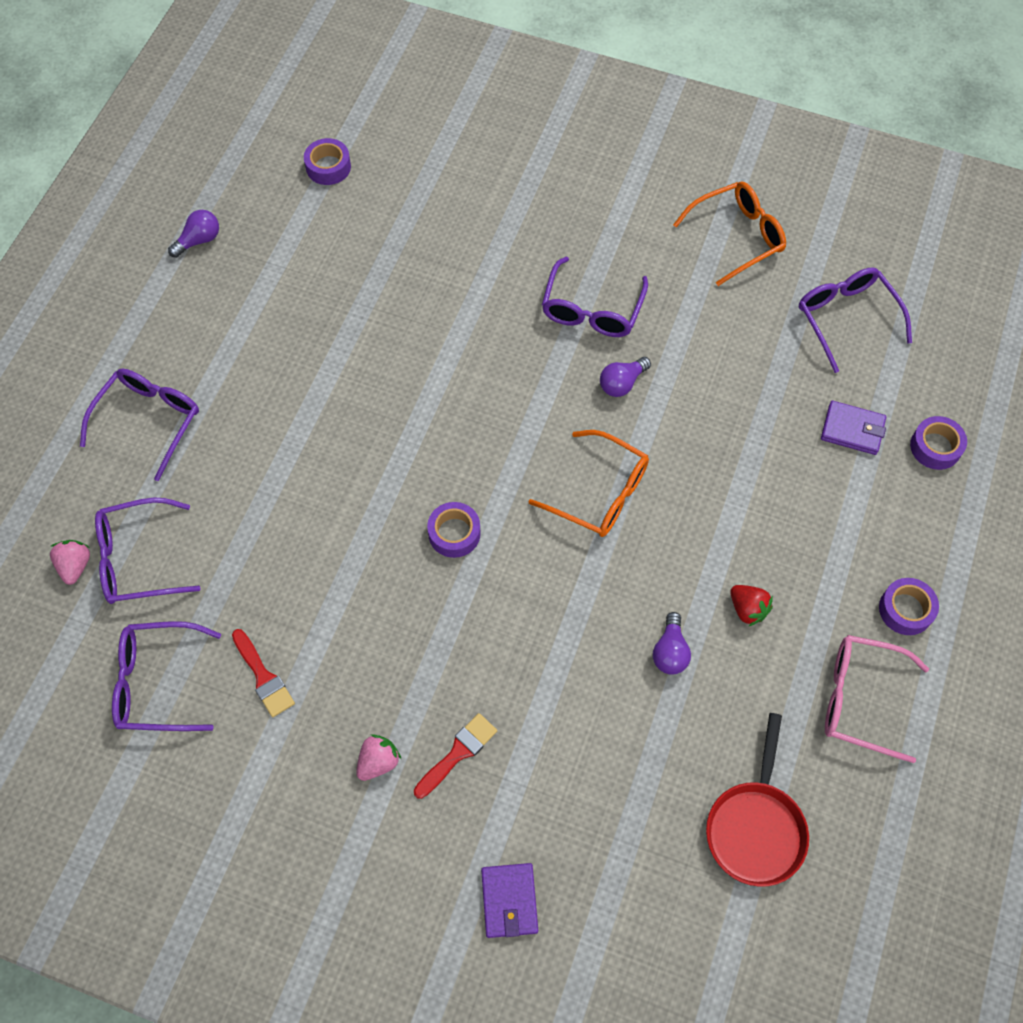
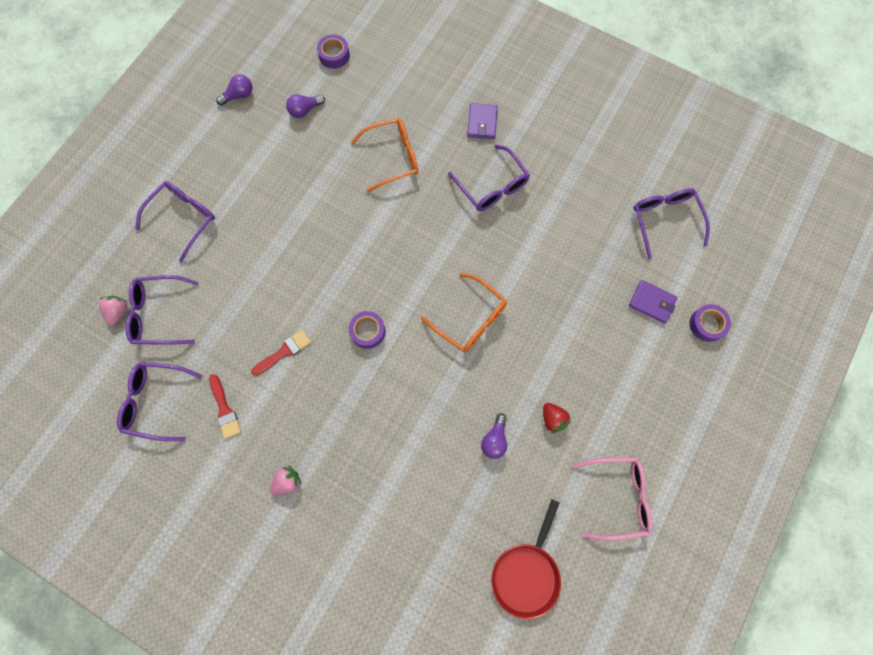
camera: 10 degrees right, 10 degrees up
red brush [414,713,497,799] -> red brush moved to [251,330,311,376]
purple wallet [481,863,538,938] -> purple wallet moved to [467,103,498,139]
purple glasses [542,257,648,337] -> purple glasses turned 60 degrees counterclockwise [448,144,530,211]
purple light bulb [600,357,651,397] -> purple light bulb moved to [286,95,325,118]
orange glasses [673,181,786,286] -> orange glasses moved to [351,118,419,192]
pink glasses [825,635,929,763] -> pink glasses turned 150 degrees clockwise [573,457,652,541]
purple tape [879,578,939,635] -> none

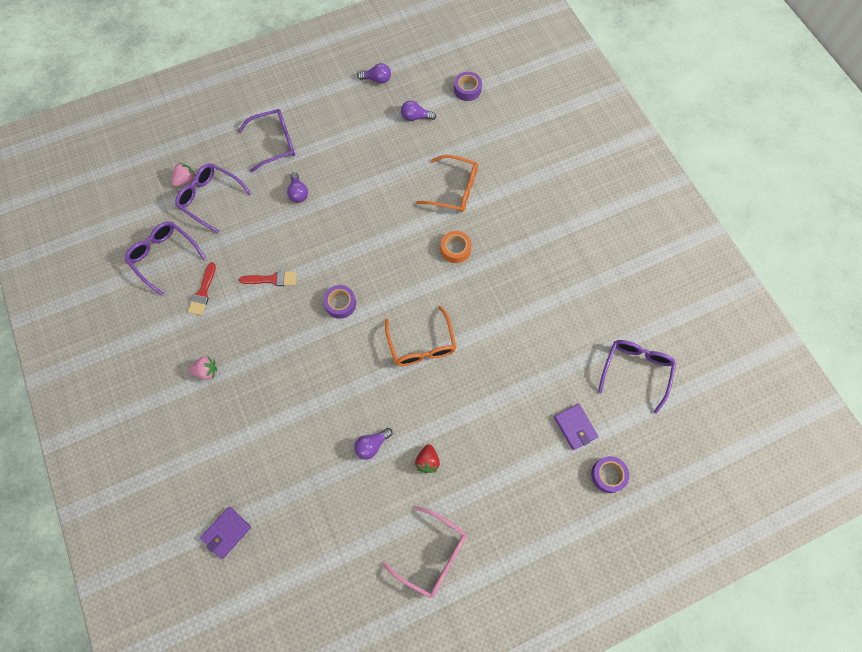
camera: 35 degrees right, 5 degrees down
purple glasses [448,144,530,211] -> none
purple wallet [467,103,498,139] -> purple wallet moved to [200,507,251,559]
red pan [491,499,561,619] -> none
none -> purple light bulb [287,172,308,203]
none -> orange tape [441,231,471,263]

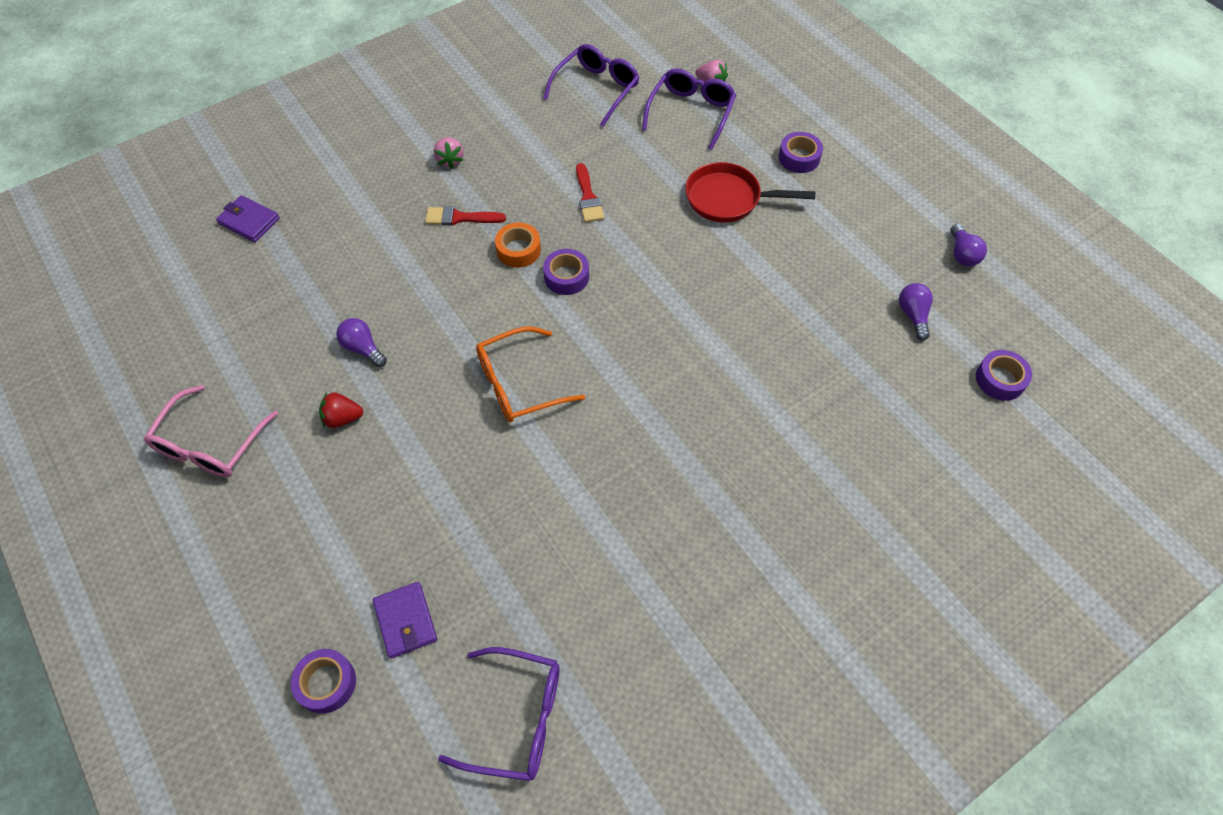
camera: 80 degrees right, 10 degrees down
red brush [188,262,216,315] -> red brush moved to [425,206,506,226]
purple glasses [238,109,295,172] -> purple tape [779,132,823,173]
purple light bulb [287,172,308,203] -> red pan [685,162,815,222]
orange glasses [416,155,478,212] -> none
orange tape [441,231,471,263] -> orange tape moved to [495,222,541,268]
purple wallet [554,404,598,450] -> purple wallet turned 75 degrees counterclockwise [373,582,437,658]

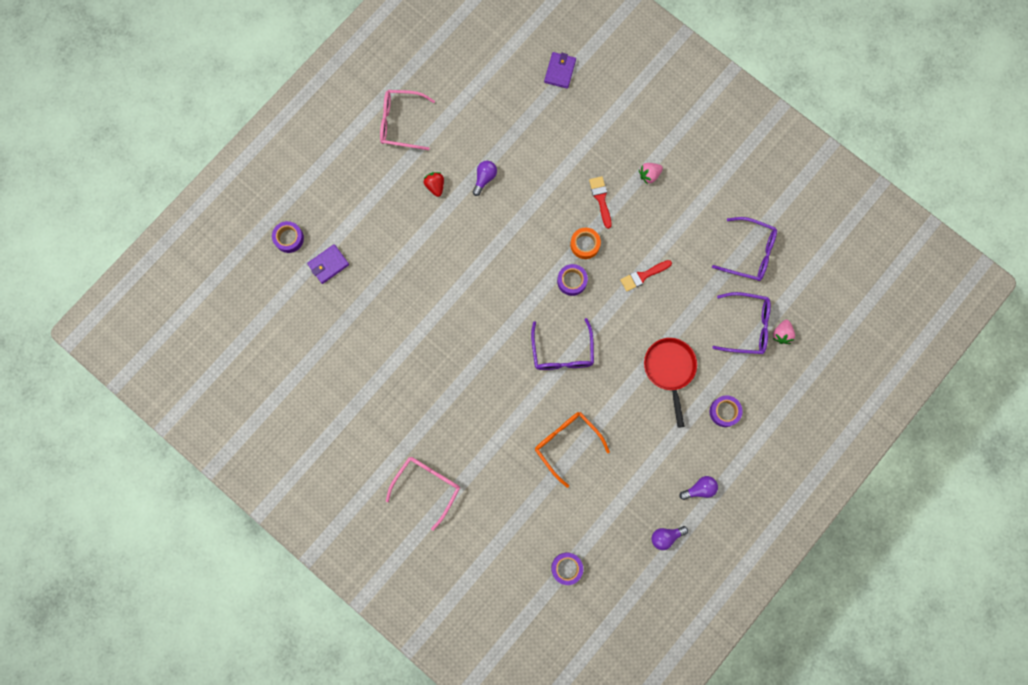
camera: 75 degrees right, 20 degrees up
purple glasses [438,647,560,781] -> purple glasses moved to [531,318,594,370]
orange glasses [476,326,585,422] -> orange glasses moved to [535,412,610,488]
purple light bulb [899,283,933,341] -> purple light bulb moved to [680,476,718,500]
none -> pink glasses [386,457,460,531]

